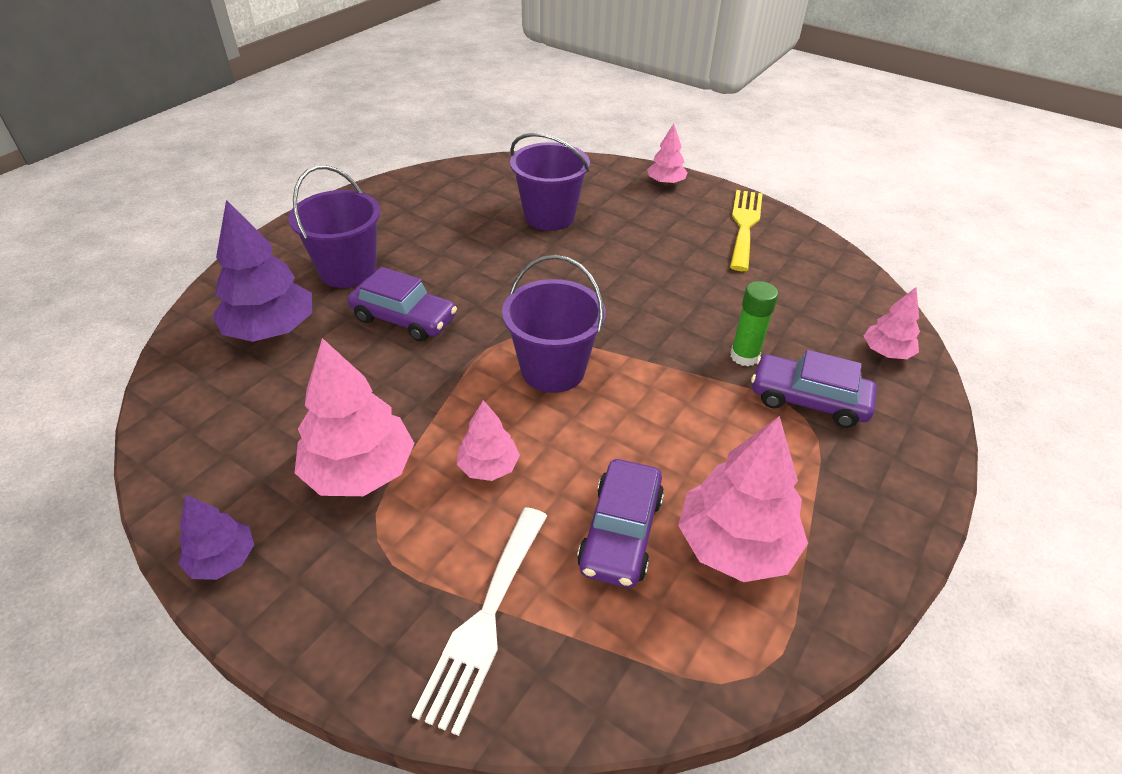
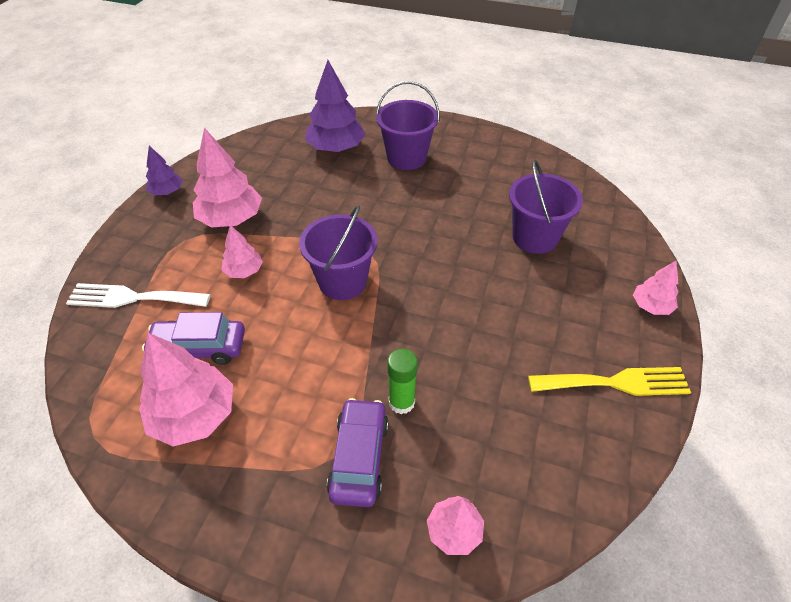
camera: 75 degrees right, 5 degrees up
purple car [348,267,457,342] -> none

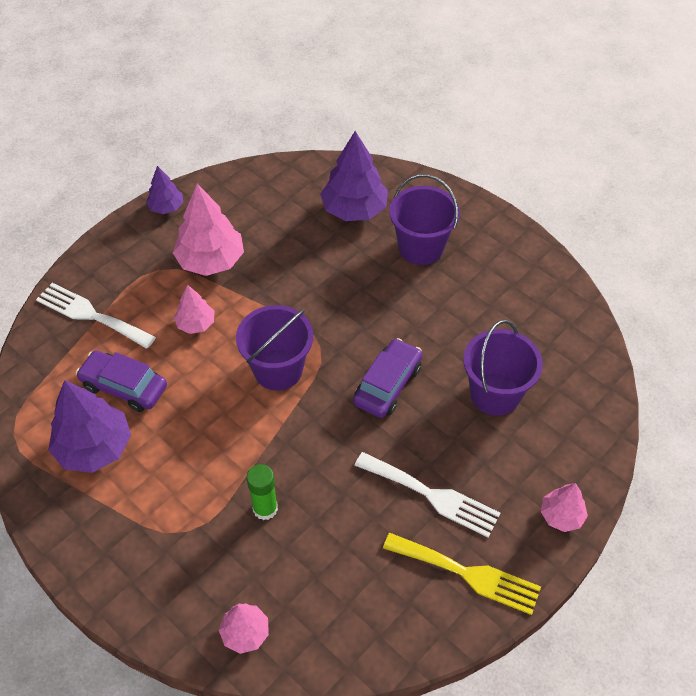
camera: 25 degrees right, 5 degrees up
pink tree [139,333,233,447] -> purple tree [48,380,131,473]
purple car [327,398,389,507] -> purple car moved to [353,338,422,418]
none -> white fork [355,452,500,538]

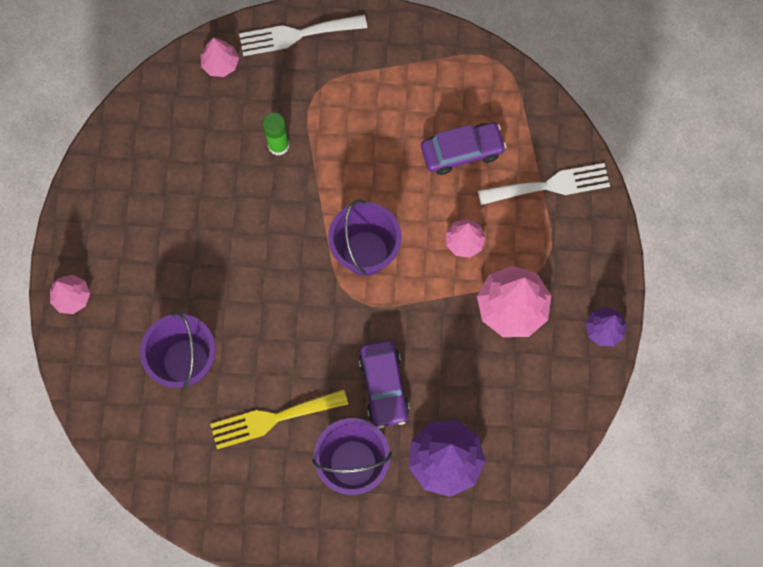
camera: 140 degrees right, 20 degrees up
purple tree [48,380,131,473] -> none
purple car [353,338,422,418] -> purple car moved to [359,341,410,428]
white fork [355,452,500,538] -> white fork moved to [239,15,367,56]
yellow fork [383,533,541,615] -> yellow fork moved to [210,389,348,449]

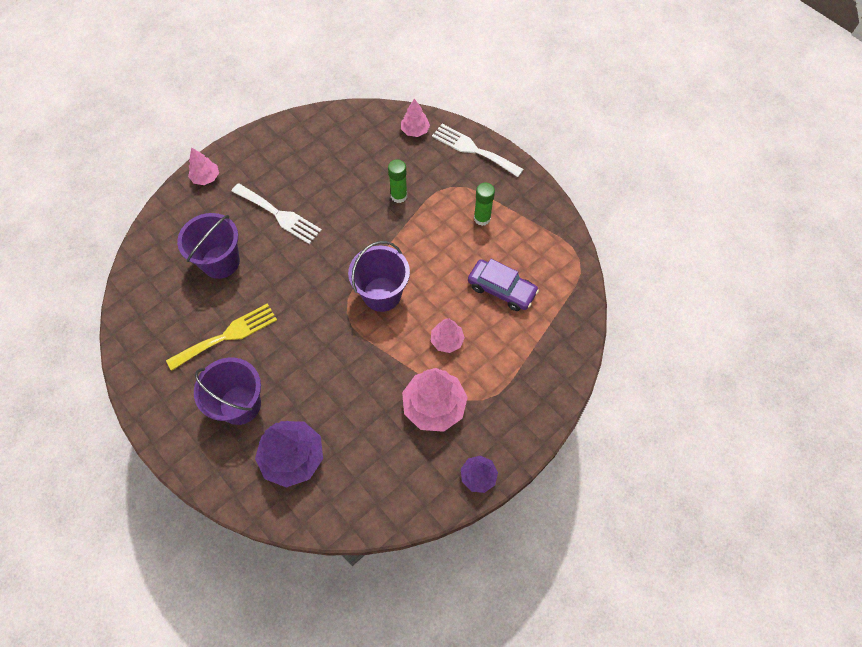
camera: 45 degrees right, 10 degrees down
yellow fork [210,389,348,449] -> yellow fork turned 120 degrees clockwise [166,303,277,371]
purple car [359,341,410,428] -> none
white fork [478,163,610,205] -> white fork moved to [231,183,322,244]
none -> green glue stick [474,183,495,226]

